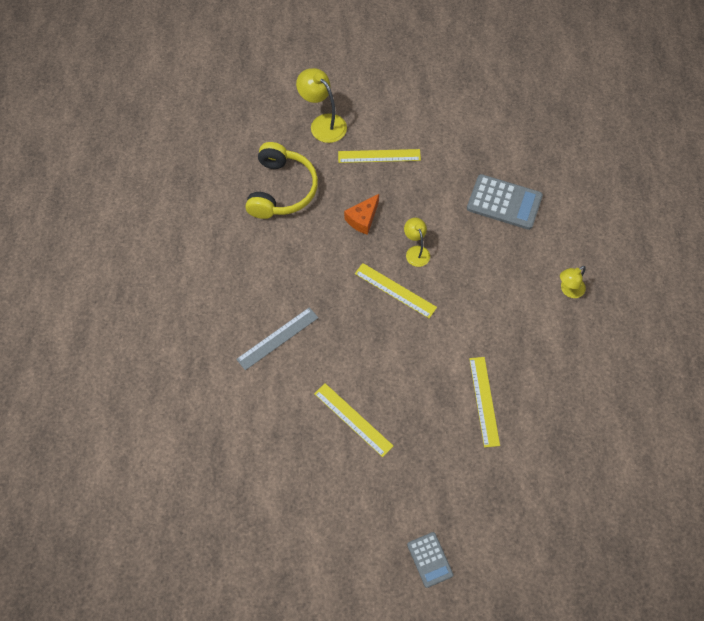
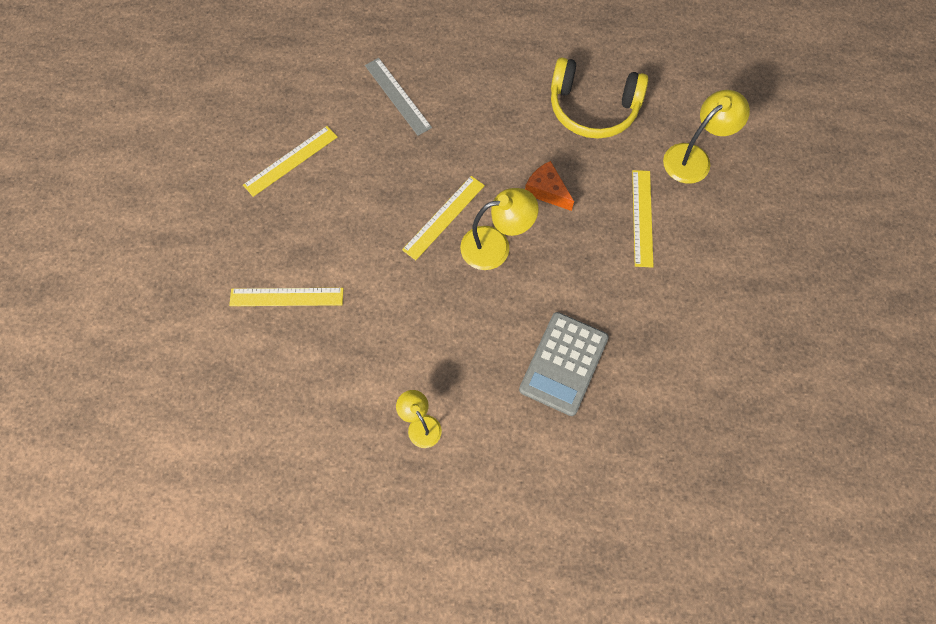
camera: 95 degrees right, 5 degrees up
yellow lamp [404,218,430,267] -> yellow lamp [460,188,539,270], size x1.61
grey calculator [407,532,453,588] -> none

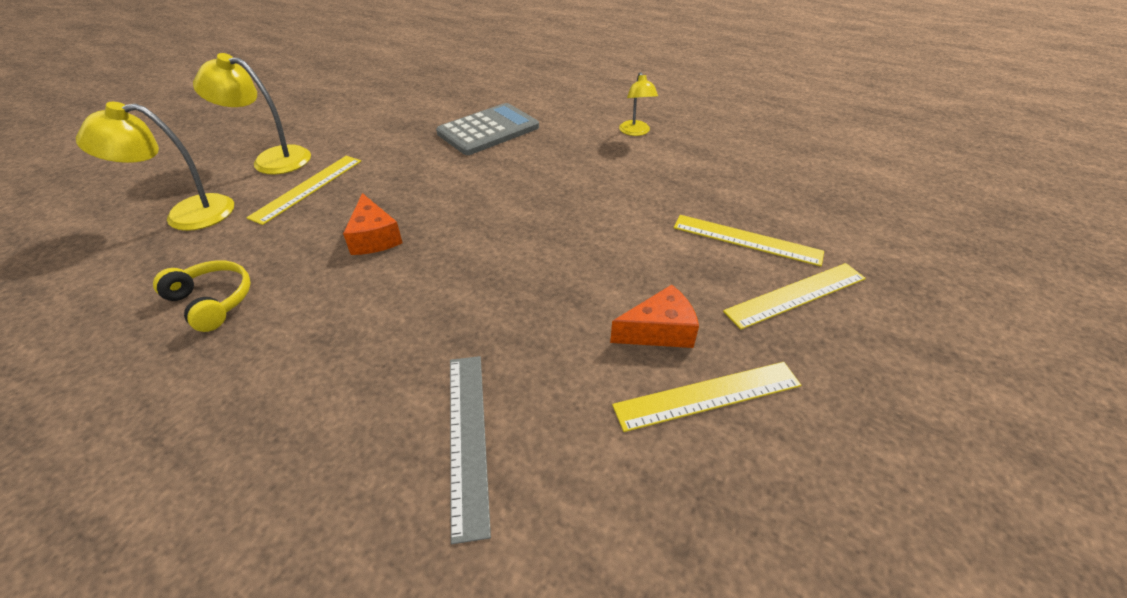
camera: 155 degrees left, 25 degrees down
yellow ruler [402,176,485,260] -> yellow ruler moved to [723,263,866,330]
yellow lamp [460,188,539,270] -> yellow lamp moved to [193,53,311,175]
yellow headphones [551,57,648,139] -> yellow headphones [153,260,251,332], size x0.57
none -> orange cheese [610,285,699,348]

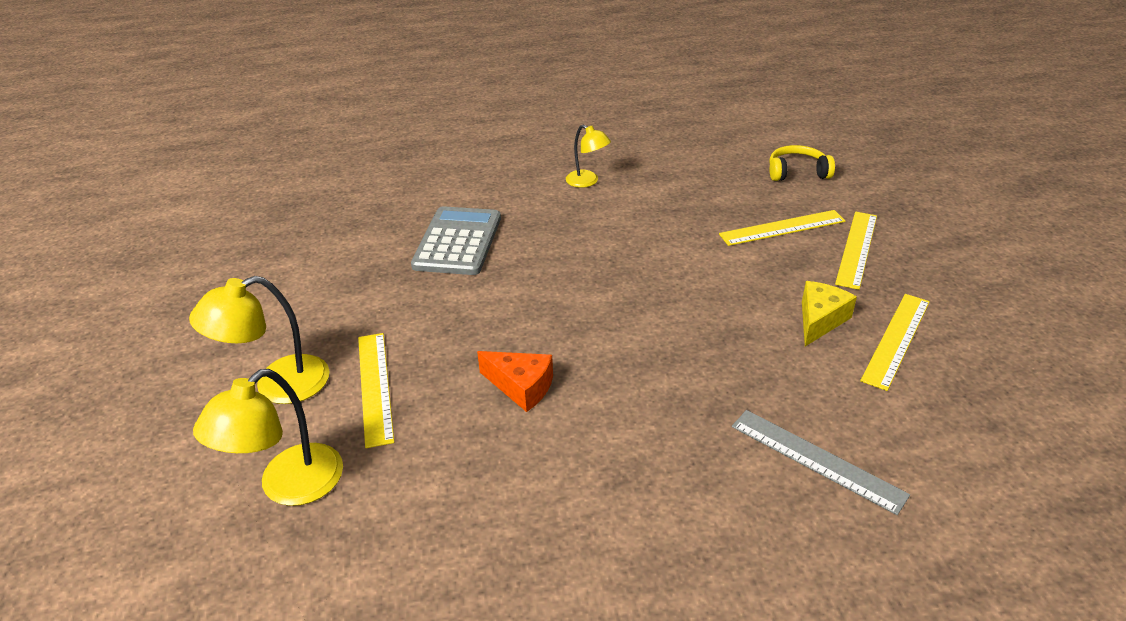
camera: 40 degrees left, 5 degrees down
yellow headphones [153,260,251,332] -> yellow headphones moved to [769,145,835,181]
orange cheese [610,285,699,348] -> yellow cheese [802,281,857,346]

